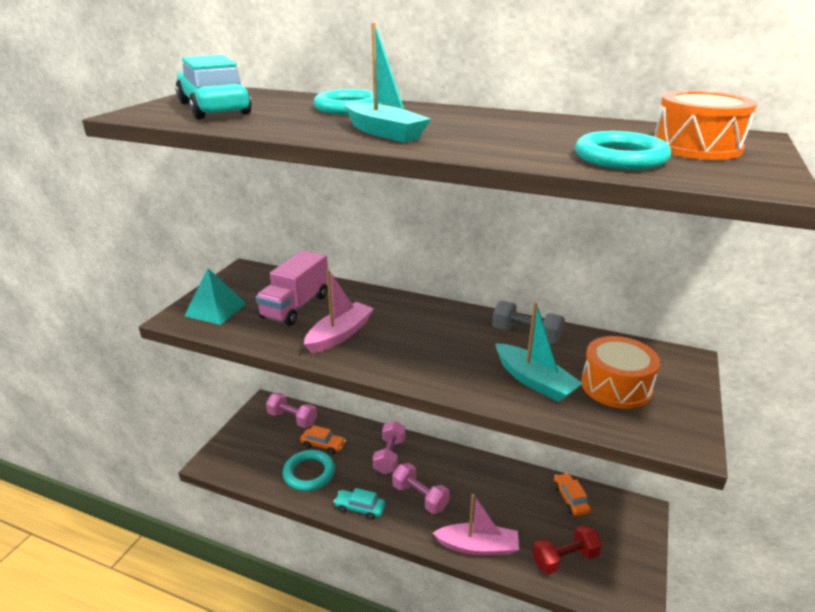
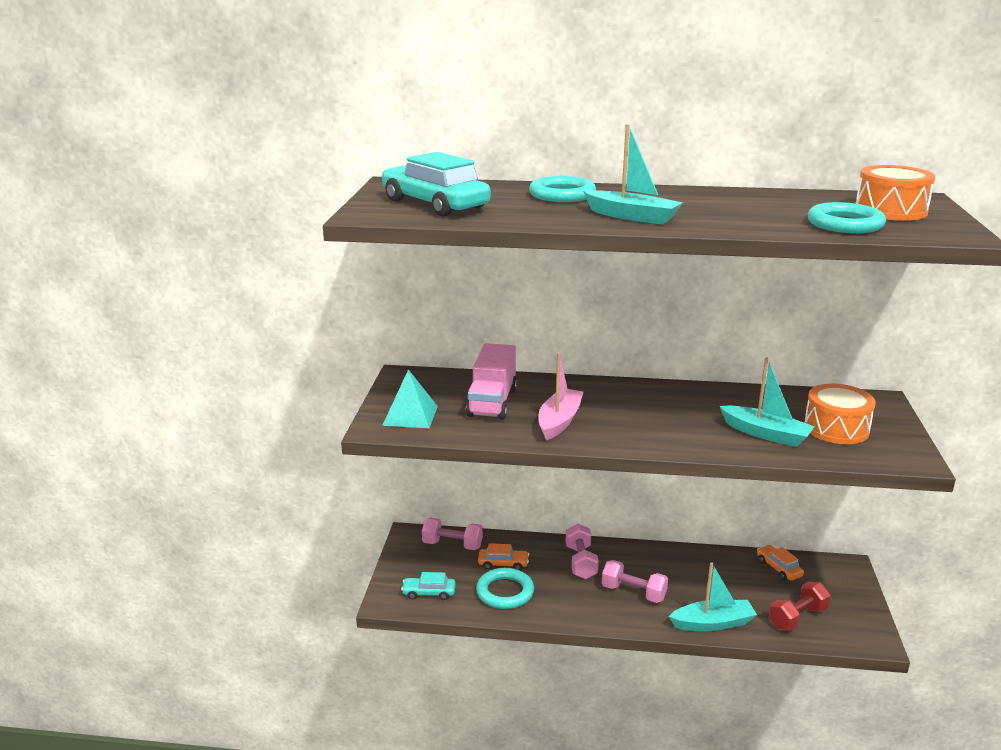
camera: 15 degrees left, 5 degrees down
turquoise car [334,488,385,520] -> turquoise car moved to [401,572,456,600]
pink boat [433,494,519,556] -> turquoise boat [668,562,757,631]
grey dumbbell [492,300,565,344] -> none

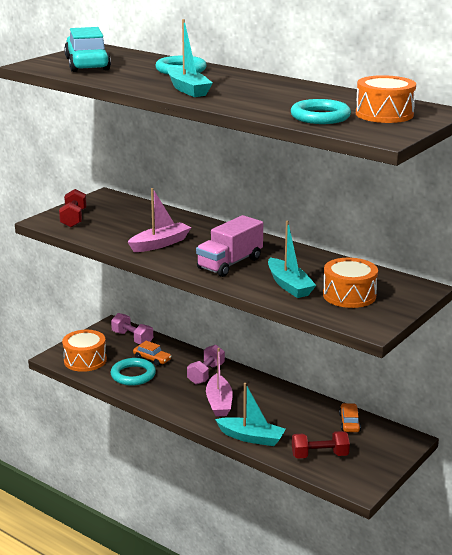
camera: 30 degrees right, 0 degrees up
turquoise pyramid [382,369,438,428] -> red dumbbell [59,189,87,228]
turquoise car [401,572,456,600] -> orange drum [62,330,107,372]
pink truck [466,343,517,420] -> pink truck moved to [196,215,263,277]
pink dumbbell [602,560,668,603] -> pink boat [206,348,233,417]

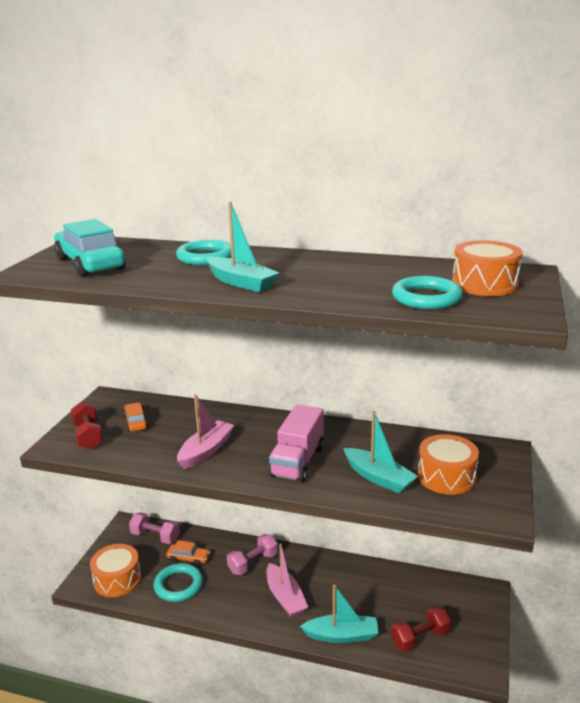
camera: 20 degrees left, 0 degrees up
pink dumbbell [187,345,225,385] -> pink dumbbell turned 45 degrees clockwise [227,534,278,575]
orange car [339,403,361,432] -> orange car moved to [123,403,148,432]

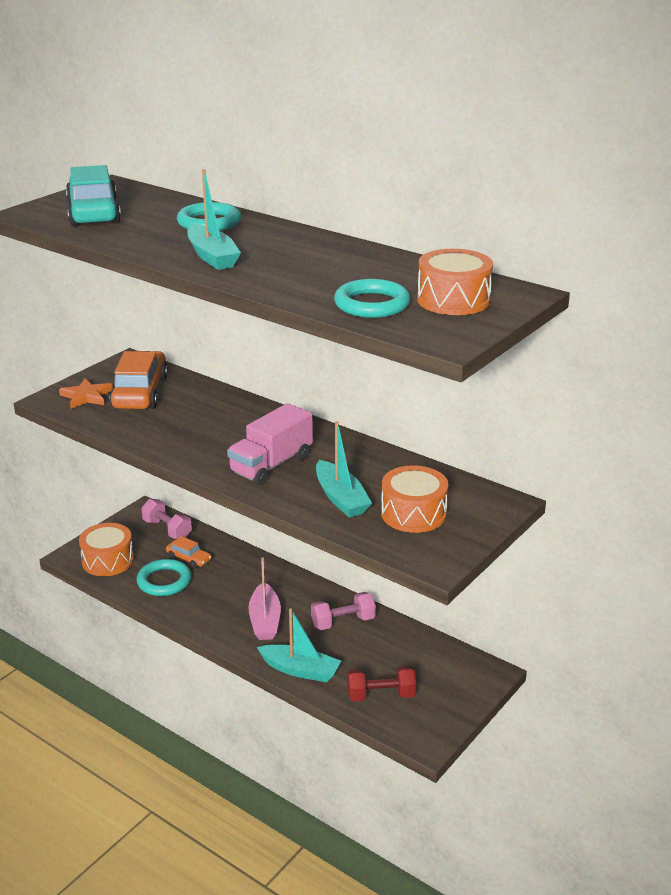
camera: 20 degrees right, 5 degrees up
red dumbbell [71,401,103,449] -> orange star [59,378,113,409]
orange car [123,403,148,432] -> orange car [110,351,168,409], size x2.00
pink boat [177,394,234,469] -> none
pink dumbbell [227,534,278,575] -> pink dumbbell moved to [311,592,376,630]

